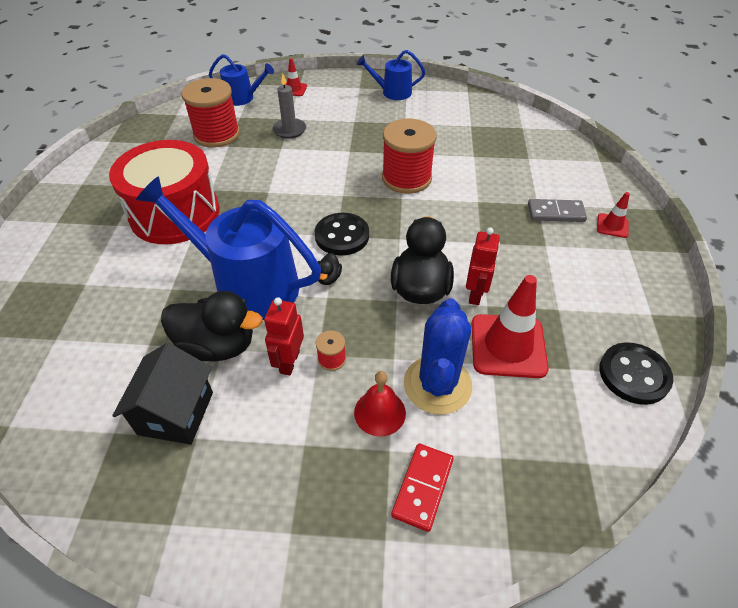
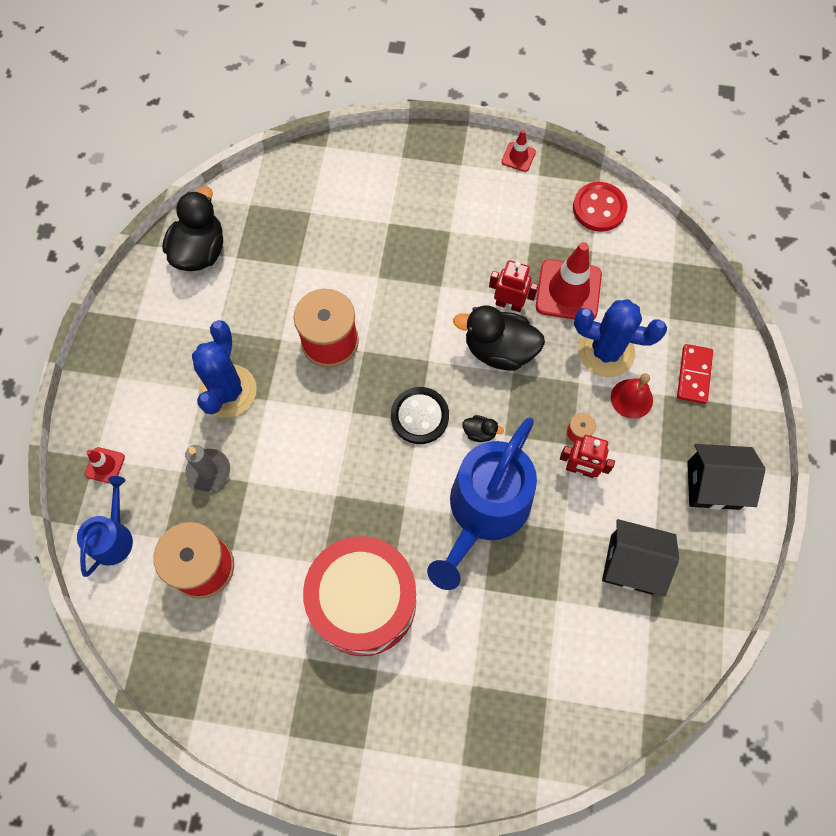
camera: 85 degrees left, 20 degrees up
black duck [161,291,263,361] -> black duck moved to [162,187,223,271]
blue watering can [357,50,425,100] -> none
red domino [391,444,454,532] -> red domino turned 75 degrees clockwise [677,344,713,404]
grey domino [528,199,587,222] -> none
red traffic cone [597,192,630,238] -> red traffic cone moved to [502,130,536,172]
black button [599,342,673,405] -> red button [573,182,628,232]
none -> blue cactus [192,320,257,418]
none -> black house [687,444,765,510]

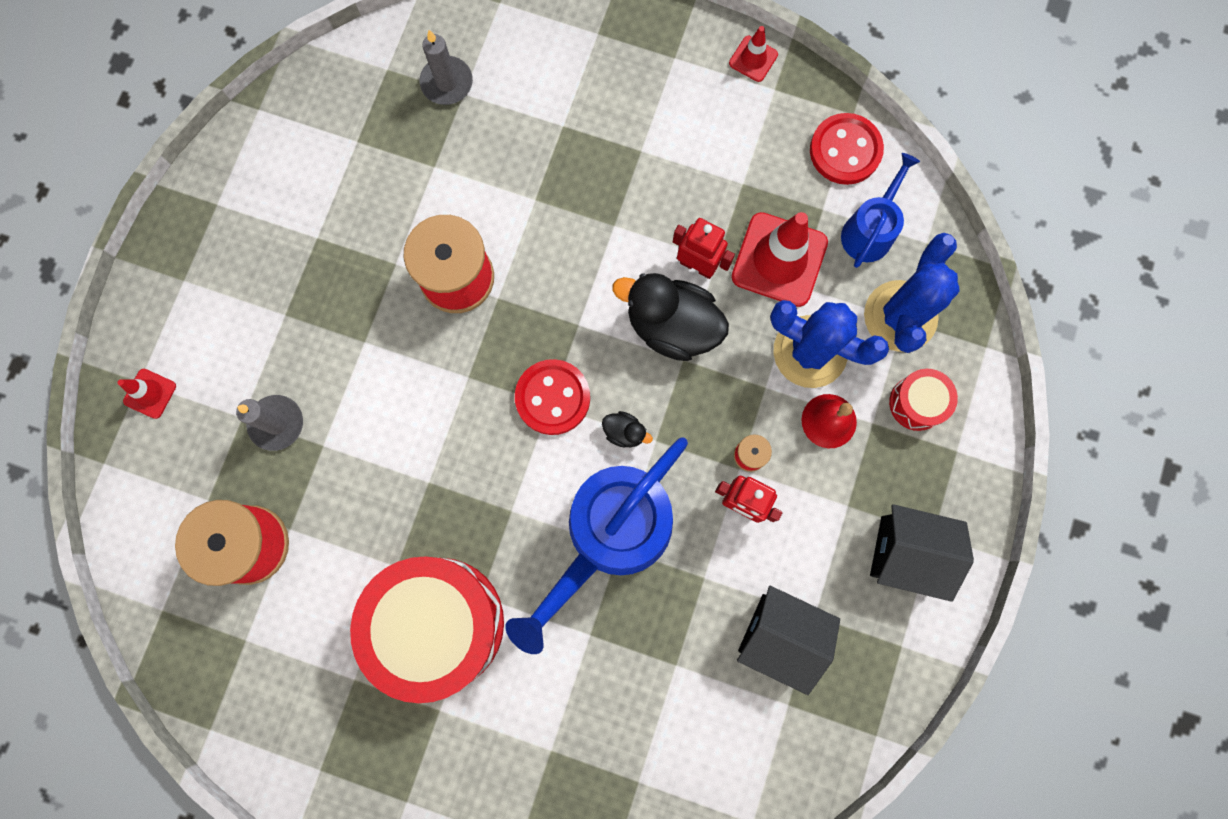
camera: 10 degrees right, 10 degrees up
blue watering can [77,476,133,577] -> blue watering can moved to [841,153,920,268]
black duck [162,187,223,271] -> none
blue cactus [192,320,257,418] -> blue cactus moved to [864,233,960,353]
black button [391,387,449,444] -> red button [515,359,590,435]
red domino [677,344,713,404] -> red drum [889,369,958,431]
none -> grey candle [419,30,473,105]

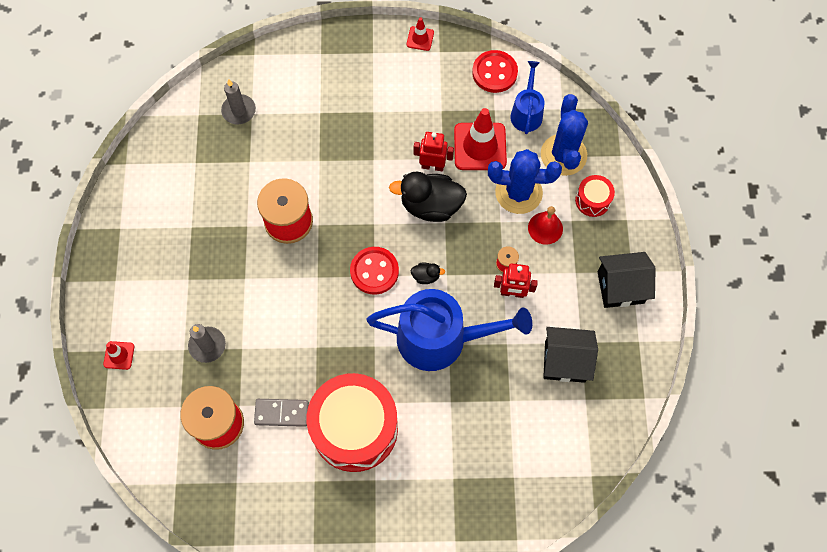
camera: 20 degrees left, 10 degrees down
blue watering can [505,437,688,654] -> blue watering can turned 105 degrees counterclockwise [366,289,532,371]
none -> grey domino [254,399,309,427]

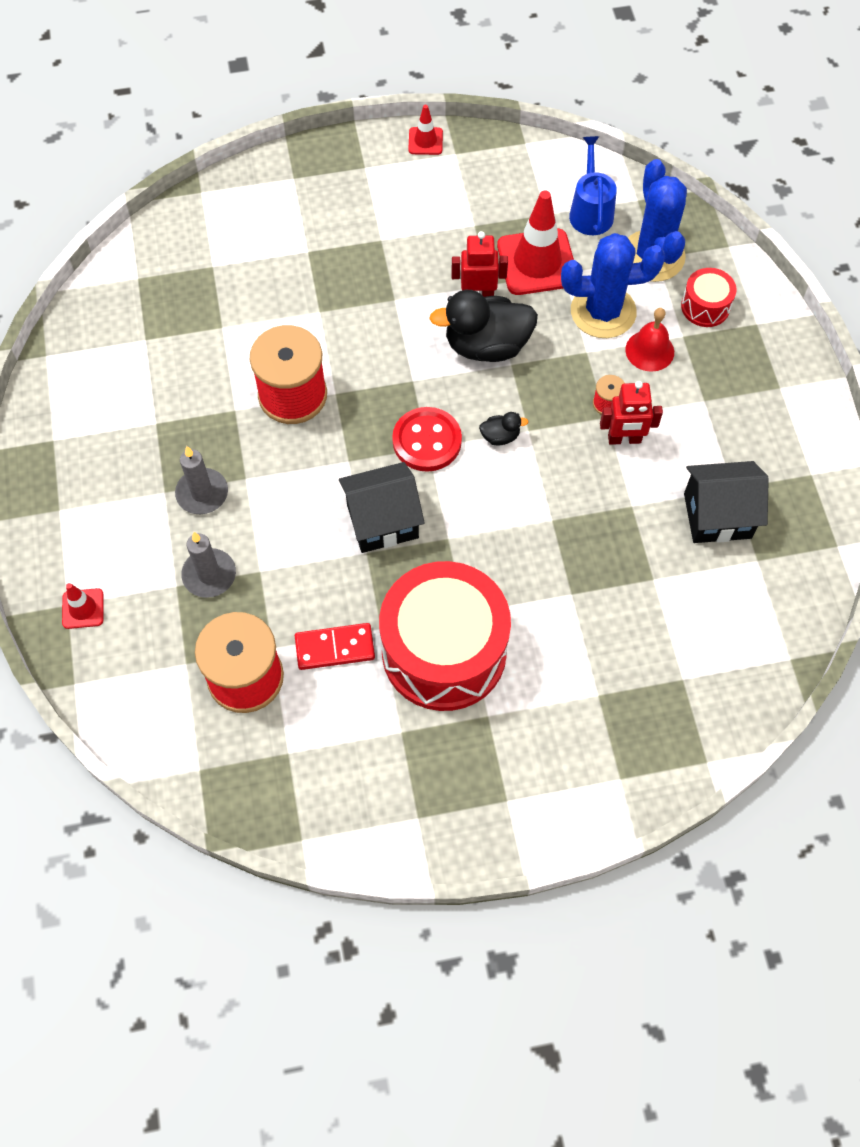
camera: 10 degrees left, 5 degrees down
grey candle [221,79,256,124] -> grey candle moved to [175,446,228,514]
grey domino [254,399,309,427] -> red domino [295,623,375,670]
blue watering can [366,289,532,371] -> none
red button [472,50,518,93] -> none
black house [598,252,656,308] -> black house moved to [339,462,425,553]

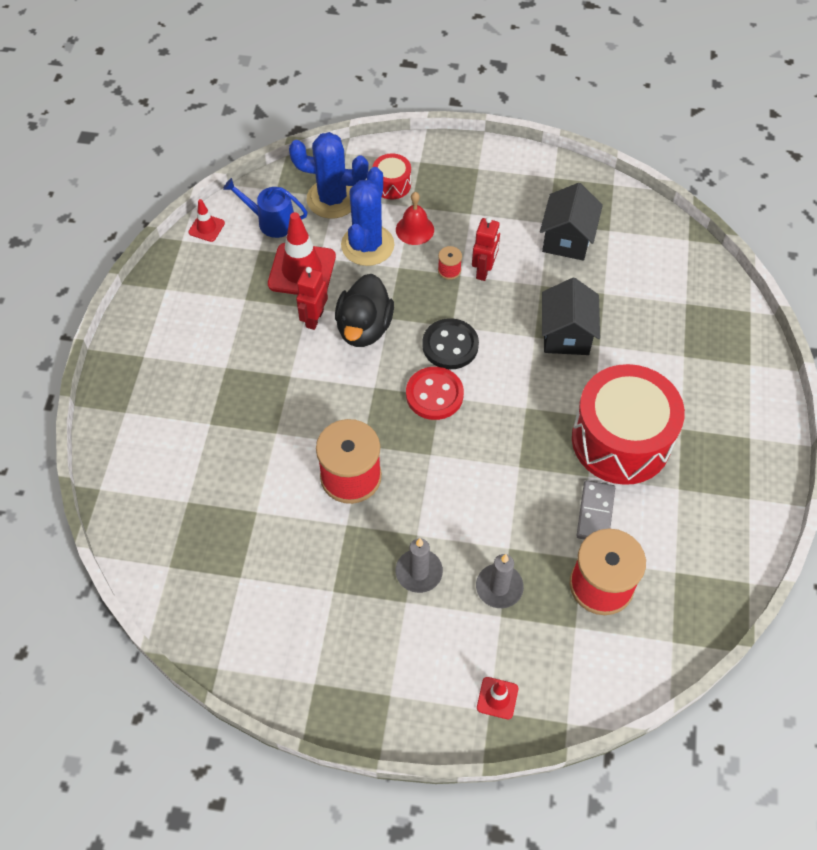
camera: 70 degrees left, 5 degrees down
red domino [295,623,375,670] -> grey domino [576,480,615,540]
black house [339,462,425,553] -> black house moved to [542,278,600,355]
red traffic cone [408,105,443,155] -> red traffic cone moved to [188,199,225,242]
black duck [479,412,529,446] -> black button [422,318,479,369]

